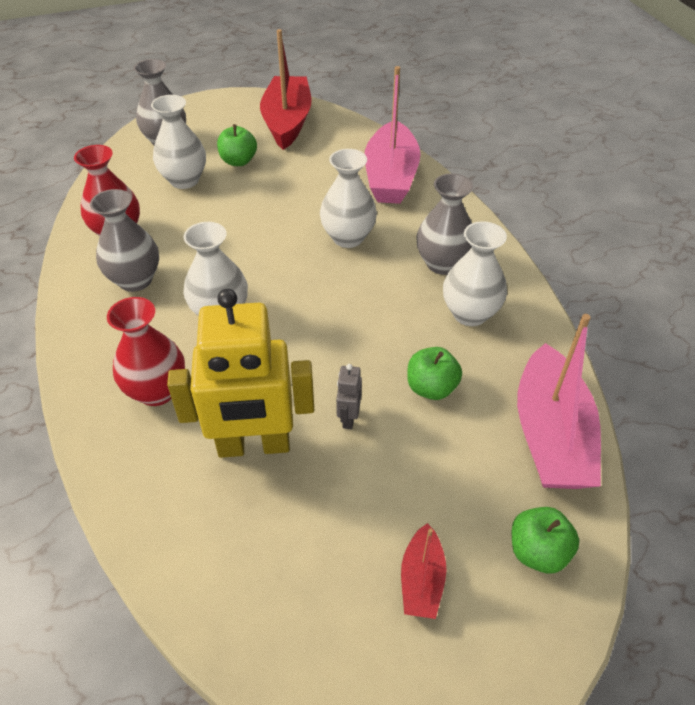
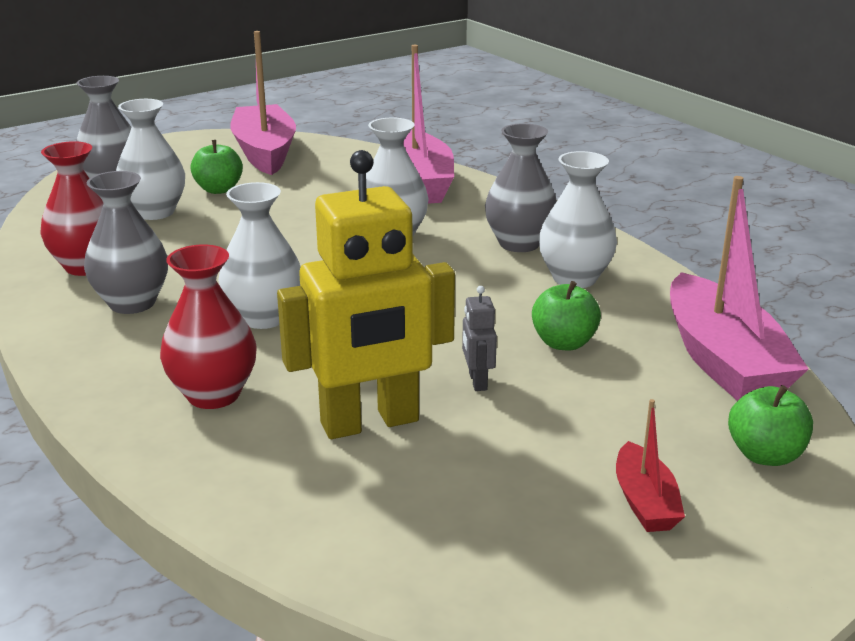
camera: 15 degrees left, 20 degrees down
red boat [260,29,311,150] -> pink boat [230,31,296,175]

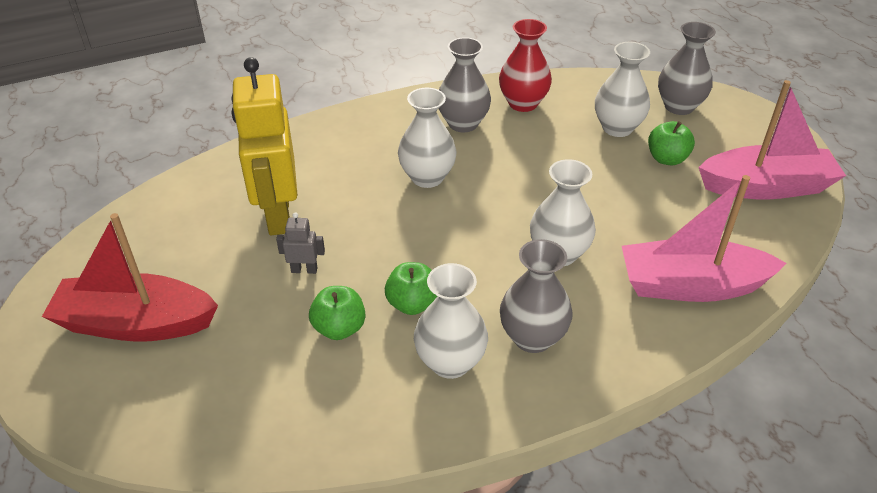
camera: 100 degrees right, 15 degrees up
red vase [160,245,257,409] -> none
red boat [616,399,685,532] -> red boat [42,213,218,342], size x2.04
pink boat [670,176,809,401] -> none
green apple [728,385,813,466] -> green apple moved to [385,262,437,315]

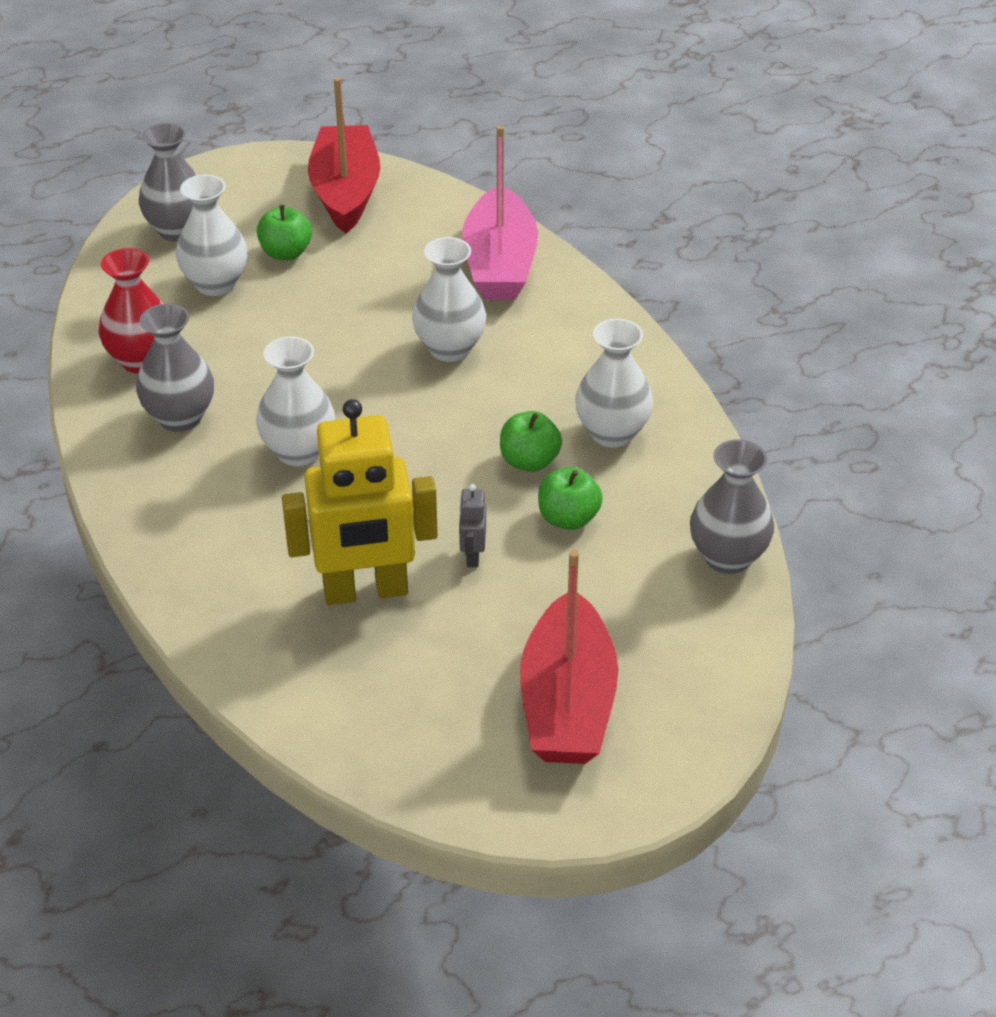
camera: 90 degrees left, 0 degrees up
grey vase [500,239,573,353] -> grey vase moved to [690,439,774,574]
pink boat [698,80,846,200] -> red boat [308,77,380,233]

